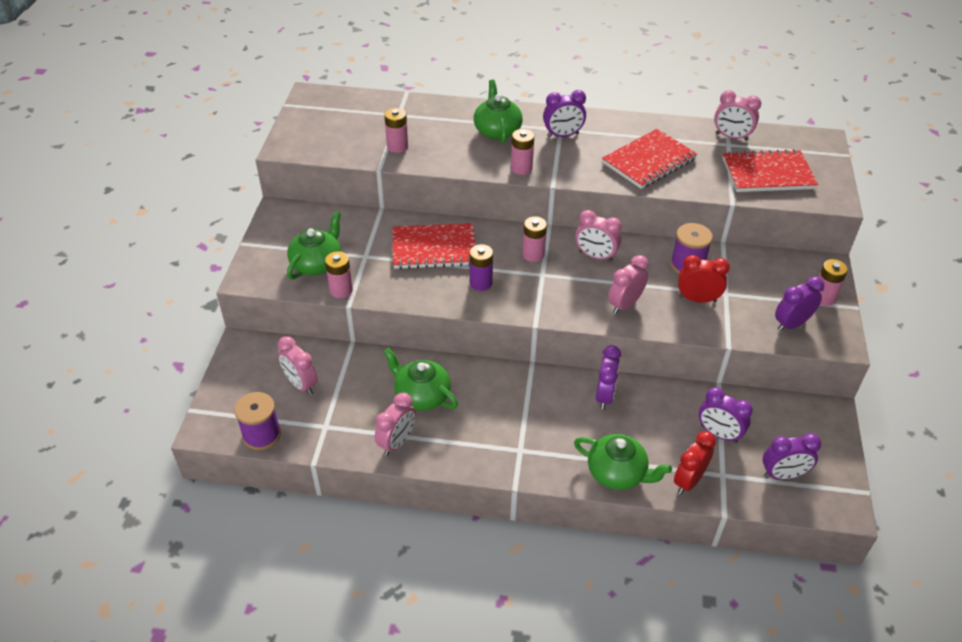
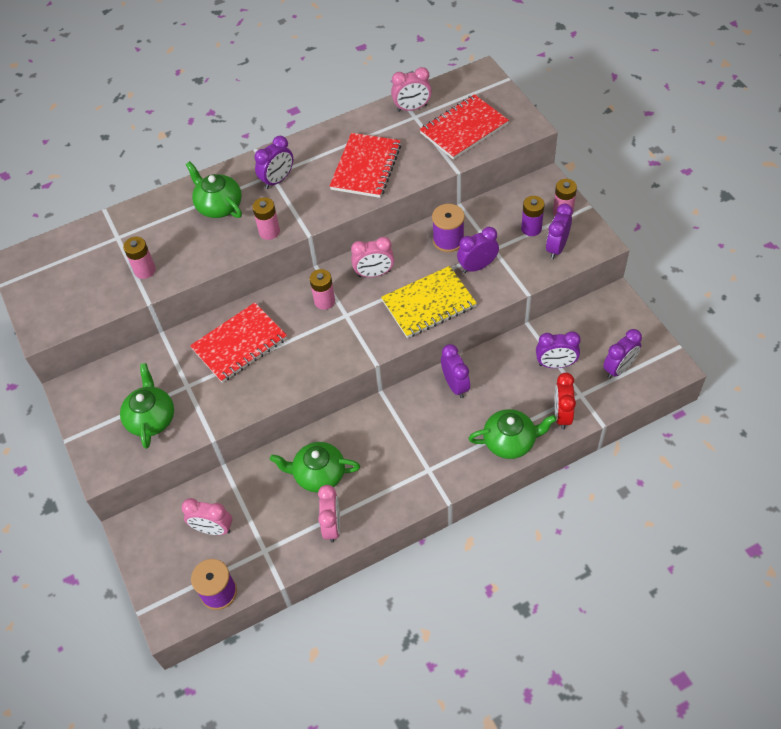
camera: 30 degrees left, 10 degrees up
pink battery [325,251,353,298] -> none
purple battery [469,244,493,291] -> purple battery moved to [521,196,544,236]
pink clock [608,255,649,314] -> yellow notebook [381,266,477,338]
red clock [678,255,730,303] -> purple clock [457,227,499,273]

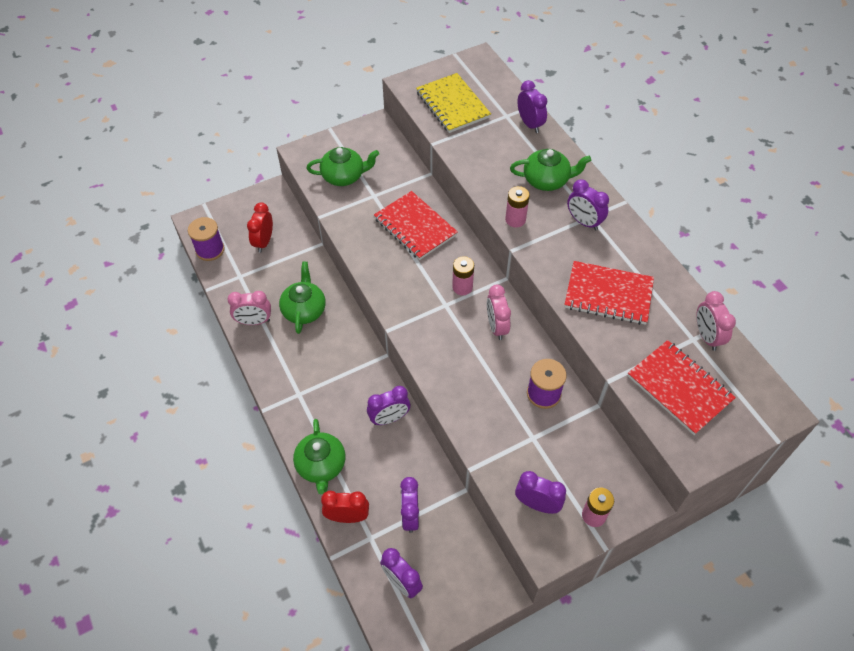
camera: 85 degrees right, 0 degrees up
pink battery [123,237,156,279] -> none
pink clock [181,498,232,535] -> red clock [247,202,273,252]
green teapot [186,161,242,218] -> green teapot turned 45 degrees clockwise [510,149,591,191]
yellow notebook [381,266,477,338] -> yellow notebook moved to [416,73,491,133]
purple clock [457,227,499,273] -> purple clock moved to [517,80,547,133]
purple battery [521,196,544,236] -> none

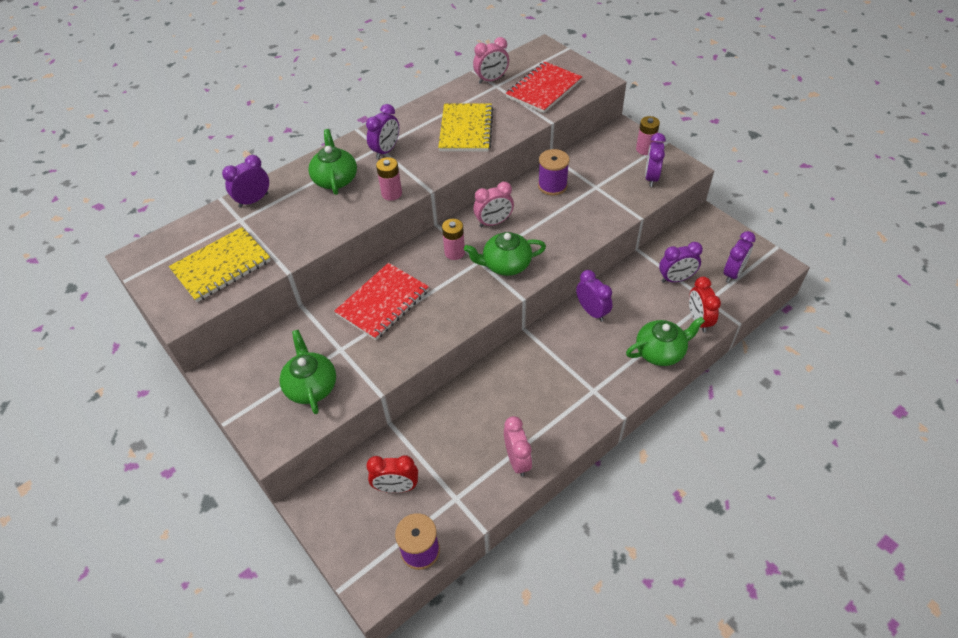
camera: 100 degrees left, 5 degrees down
green teapot [279,262,326,334] -> green teapot moved to [464,232,546,276]
red notebook [564,261,654,325] -> yellow notebook [438,103,493,152]

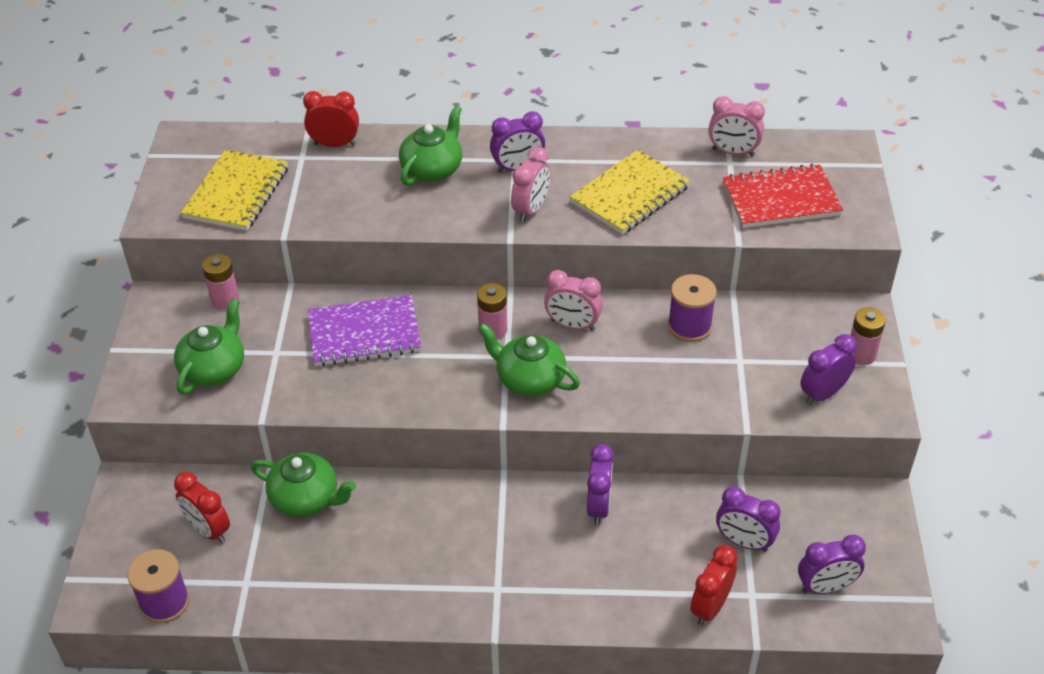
camera: 40 degrees right, 5 degrees down
yellow notebook [169,227,271,302] -> yellow notebook turned 75 degrees counterclockwise [181,150,288,231]
purple clock [222,155,269,208] -> red clock [303,91,359,147]
red notebook [334,263,429,340] -> purple notebook [308,295,421,366]
pink battery [376,157,402,201] -> pink battery moved to [202,254,239,310]
pink clock [504,416,532,477] -> pink clock moved to [511,146,550,222]
green teapot [626,317,705,366] -> green teapot moved to [251,453,356,517]

